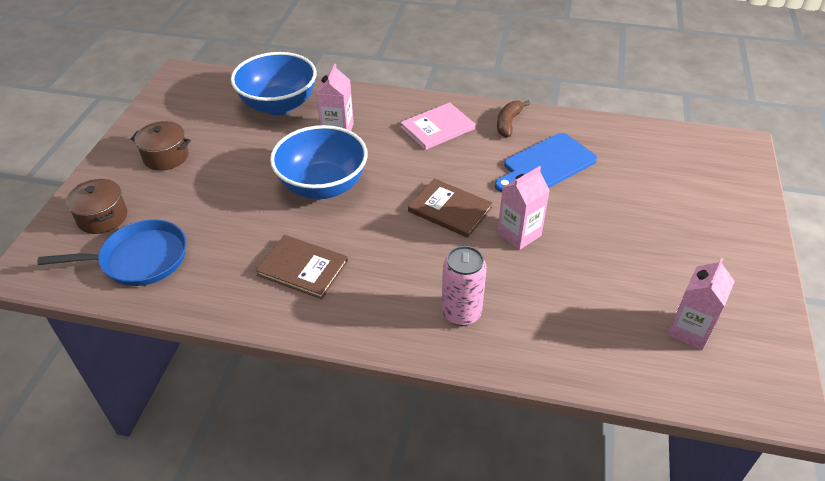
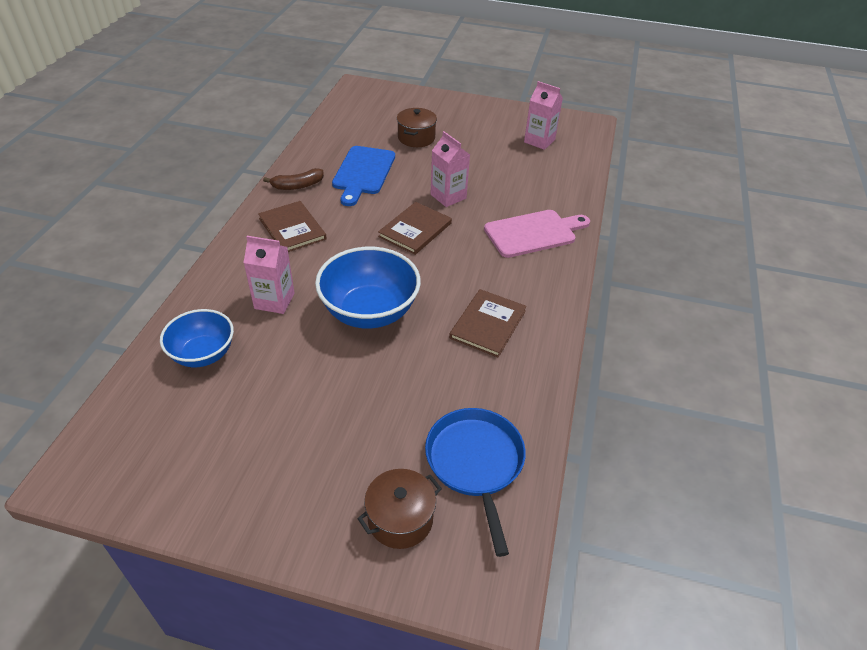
camera: 90 degrees left, 0 degrees up
brown pot [131,121,191,171] -> brown pot moved to [397,108,437,147]
blue bowl [231,52,317,115] -> blue bowl [160,309,234,367], size x0.64
pink book [400,102,476,150] -> brown book [258,201,327,252]
pink can [441,246,487,326] -> pink cutting board [484,210,590,258]
blue cutting board [495,133,597,192] -> blue cutting board turned 45 degrees clockwise [332,146,395,206]
brown banana [497,100,530,138] -> brown banana turned 45 degrees counterclockwise [263,168,324,190]

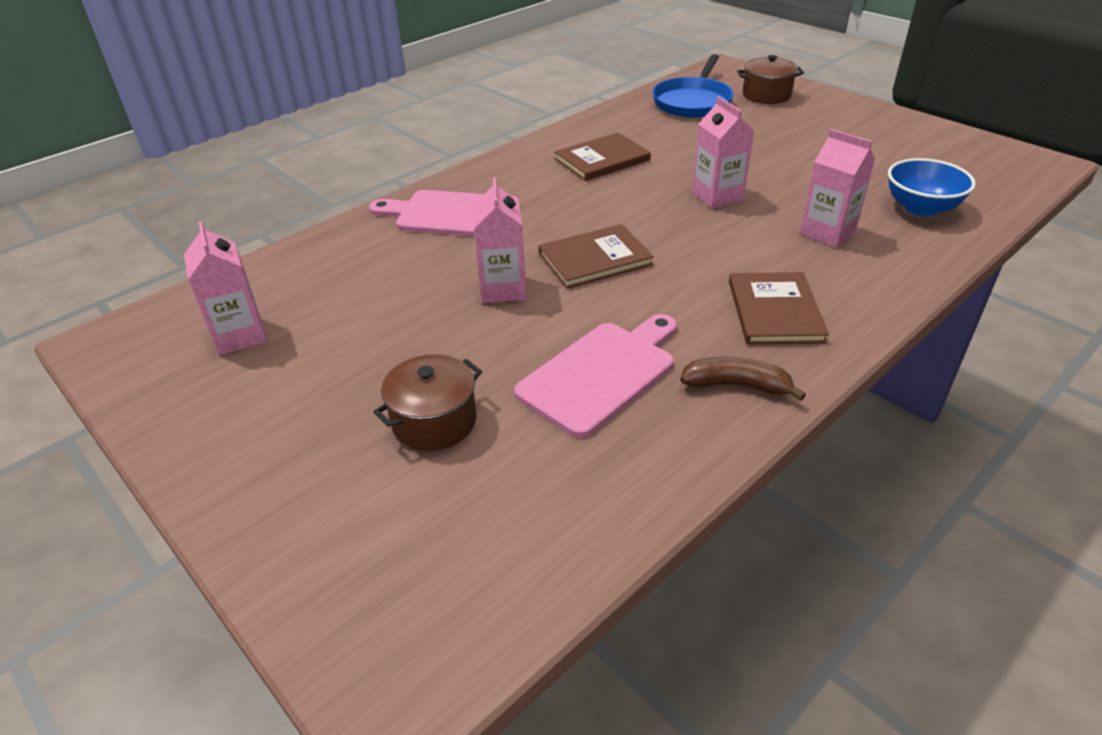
camera: 145 degrees left, 5 degrees down
blue bowl [315,247,421,328] -> pink carton [692,96,754,209]
blue cutting board [332,146,395,206] -> pink cutting board [514,314,677,438]

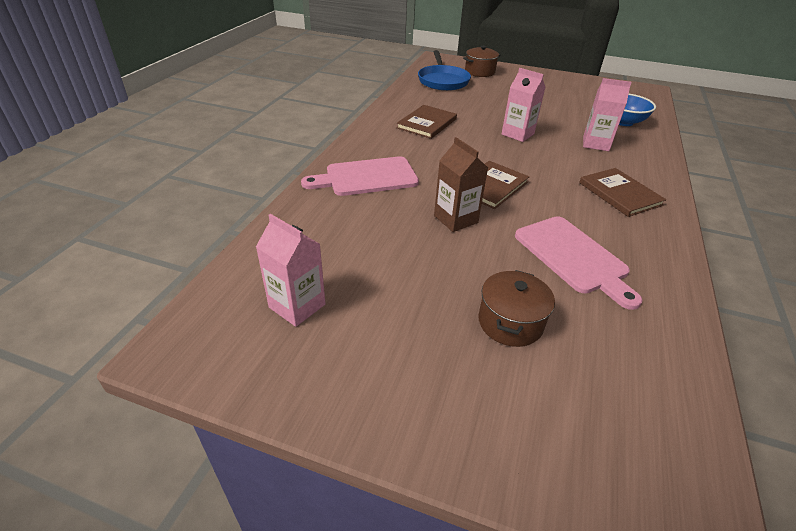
camera: 30 degrees left, 0 degrees up
pink carton [473,177,526,303] -> brown carton [434,137,488,232]
pink cutting board [514,314,677,438] -> pink cutting board turned 135 degrees clockwise [515,216,642,310]
brown banana [680,357,806,401] -> none

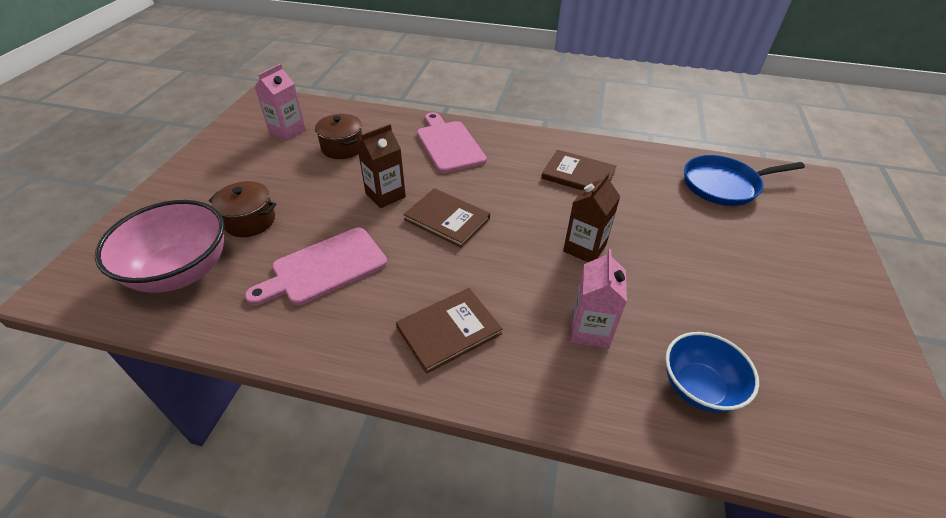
camera: 85 degrees right, 5 degrees up
brown pot [463,46,501,77] -> brown pot moved to [315,114,362,159]
pink carton [502,68,546,142] -> brown carton [563,172,620,262]
none -> pink bowl [95,200,225,293]

